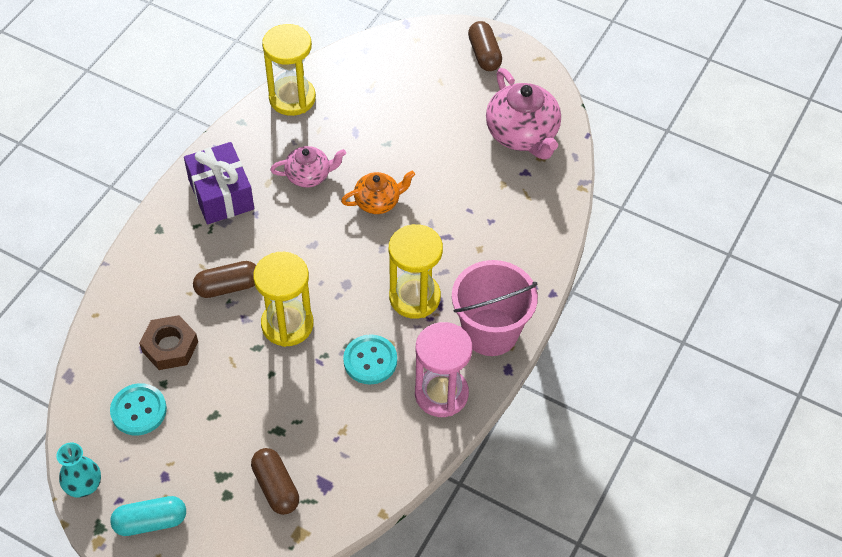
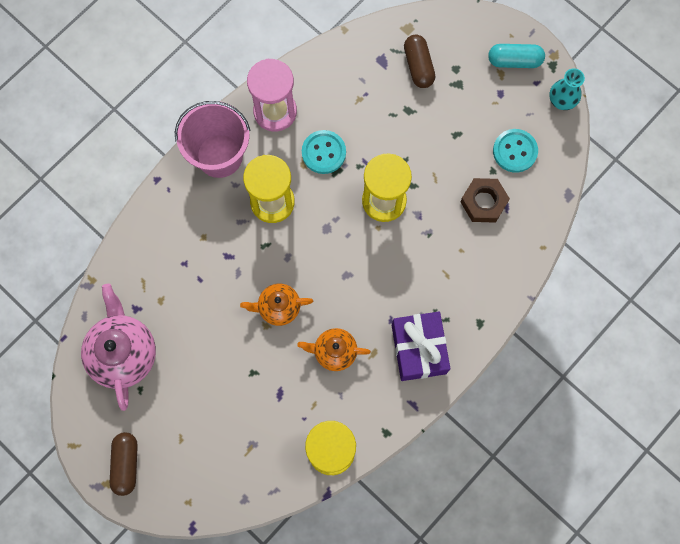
camera: 165 degrees left, 20 degrees up
brown capsule [193,261,256,298] -> none
pink teapot [270,146,346,188] -> orange teapot [297,328,371,371]

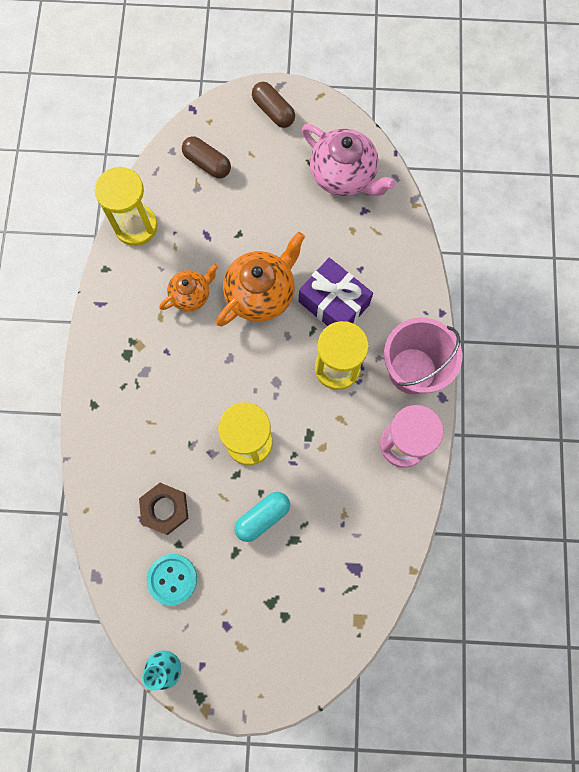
camera: 140 degrees right, 0 degrees up
orange teapot [240,284,313,326] -> orange teapot [216,232,305,326], size x1.69
turquoise button [302,130,346,174] -> none
purple gift [392,312,451,381] -> purple gift moved to [299,258,373,326]
brown capsule [404,35,435,88] -> brown capsule moved to [182,136,231,179]
turquoise capsule [488,44,545,68] -> turquoise capsule moved to [235,492,290,542]

